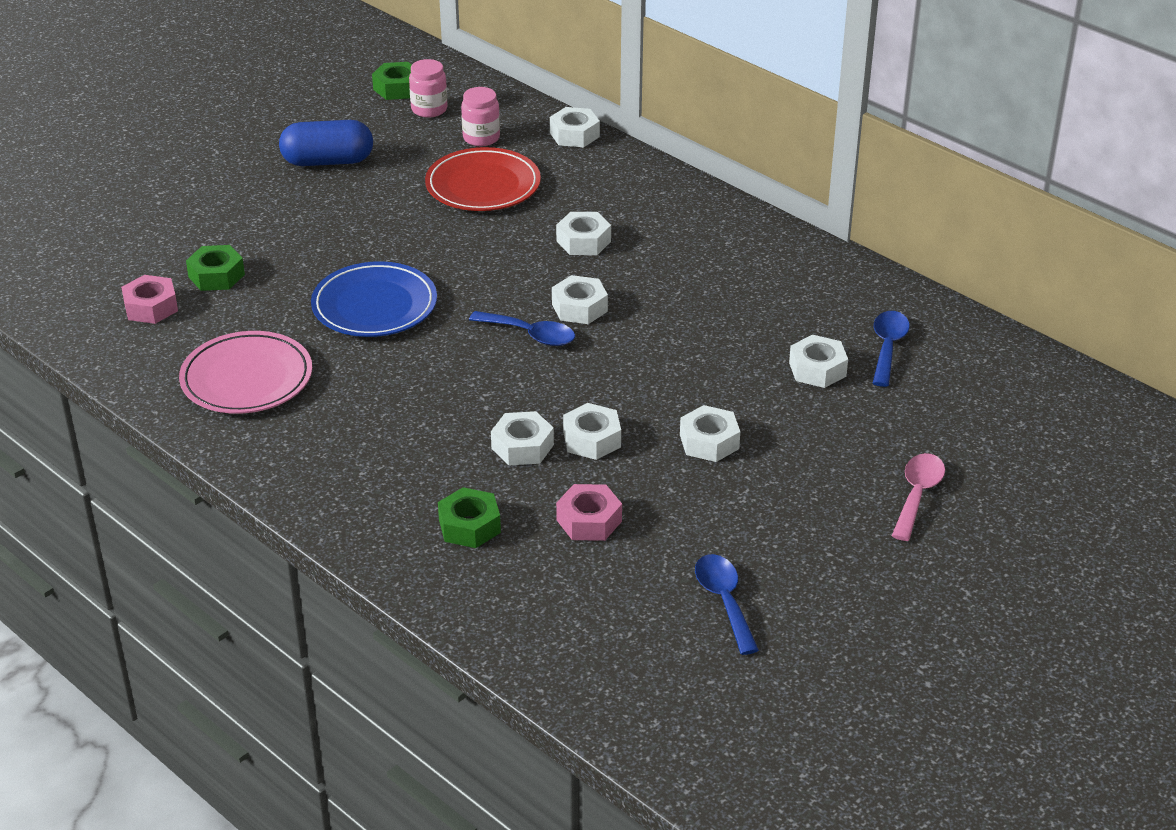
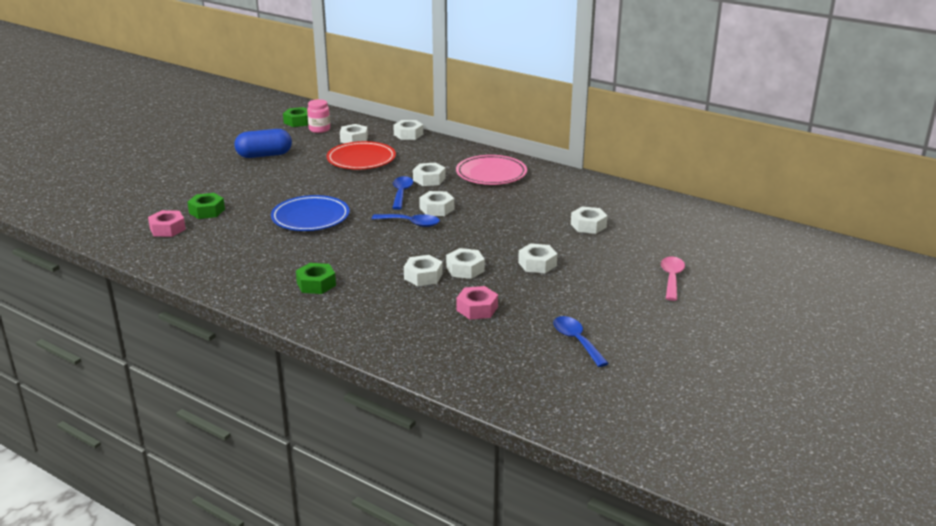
camera: 10 degrees left, 10 degrees down
pink plate [179,331,312,414] -> pink plate moved to [456,155,527,185]
green nut [438,487,501,548] -> green nut moved to [296,263,336,294]
pink jar [461,87,500,146] -> white nut [340,124,368,143]
blue spoon [873,311,910,387] -> blue spoon moved to [392,176,413,210]

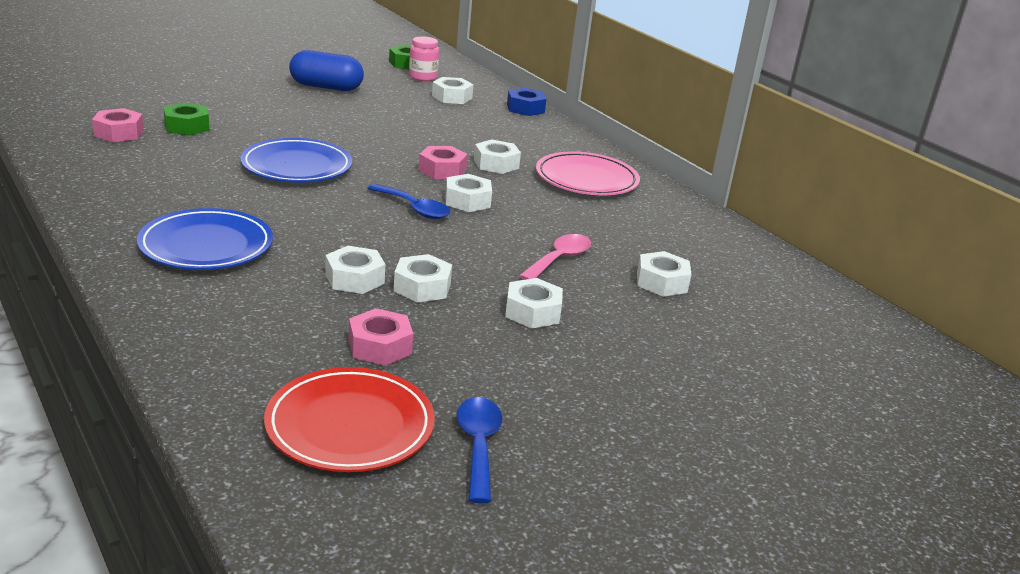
camera: 20 degrees right, 0 degrees up
green nut [296,263,336,294] -> blue plate [137,208,273,270]
red plate [327,141,396,169] -> red plate moved to [264,367,435,472]
blue spoon [392,176,413,210] -> pink nut [419,146,467,179]
white nut [393,120,423,140] -> blue nut [507,88,546,116]
pink spoon [661,256,685,301] -> pink spoon moved to [519,234,591,280]

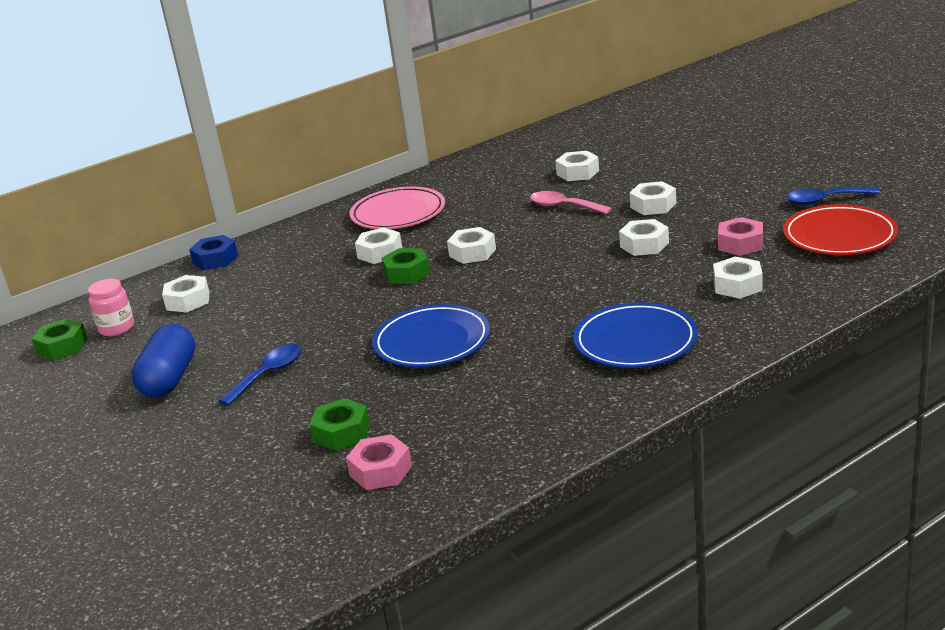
camera: 85 degrees left, 0 degrees up
white nut [325,246,385,294] -> white nut moved to [713,257,763,299]
blue spoon [367,184,451,219] -> blue spoon moved to [219,344,302,406]
pink nut [419,146,467,179] -> green nut [382,248,430,284]

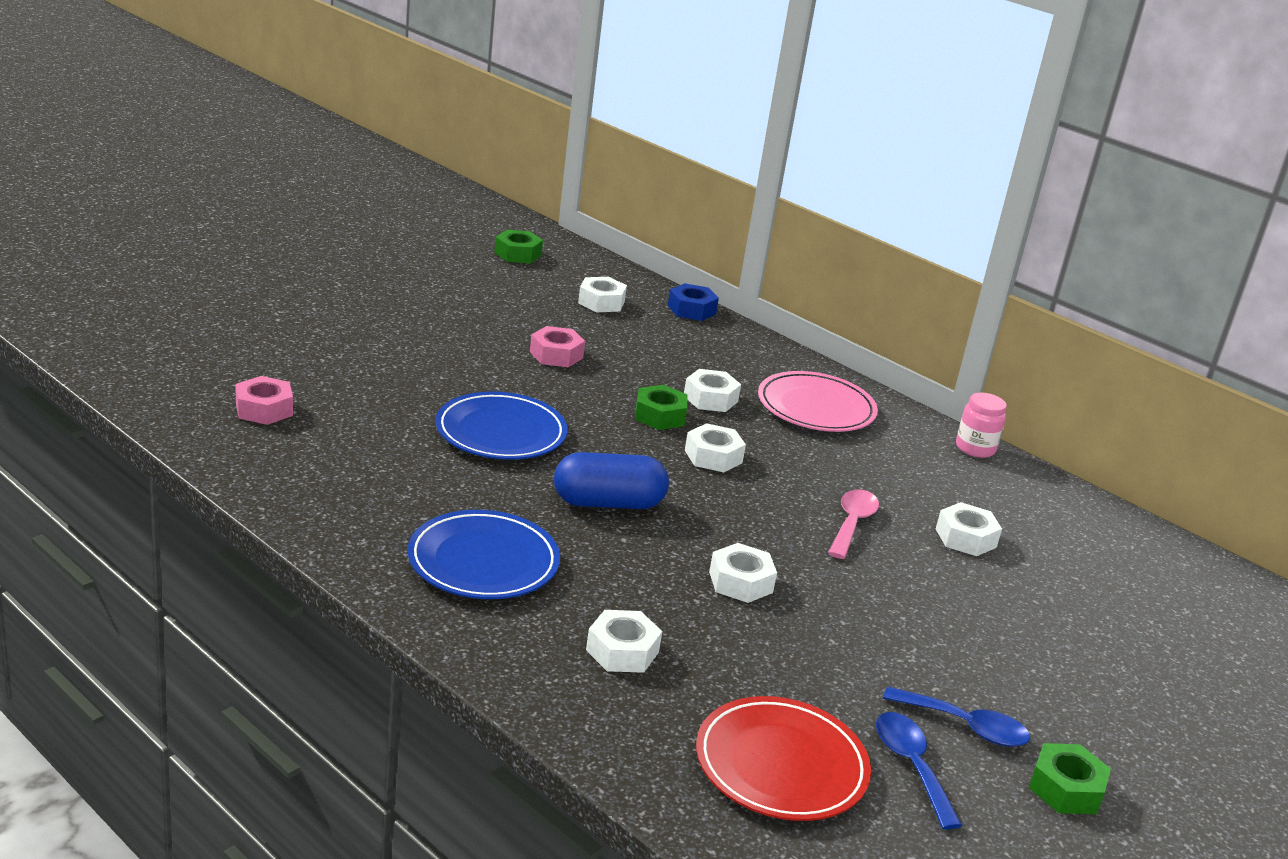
camera: 70 degrees right, 0 degrees up
pink jar [88,279,134,336] -> pink jar moved to [956,392,1007,458]
blue capsule [131,324,195,398] -> blue capsule moved to [554,452,669,509]
blue spoon [219,344,302,406] -> blue spoon moved to [883,686,1030,747]
green nut [310,398,370,451] -> green nut moved to [1029,743,1111,814]
white nut [630,181,676,215] -> none
pink nut [718,217,763,256] -> pink nut moved to [530,326,585,367]

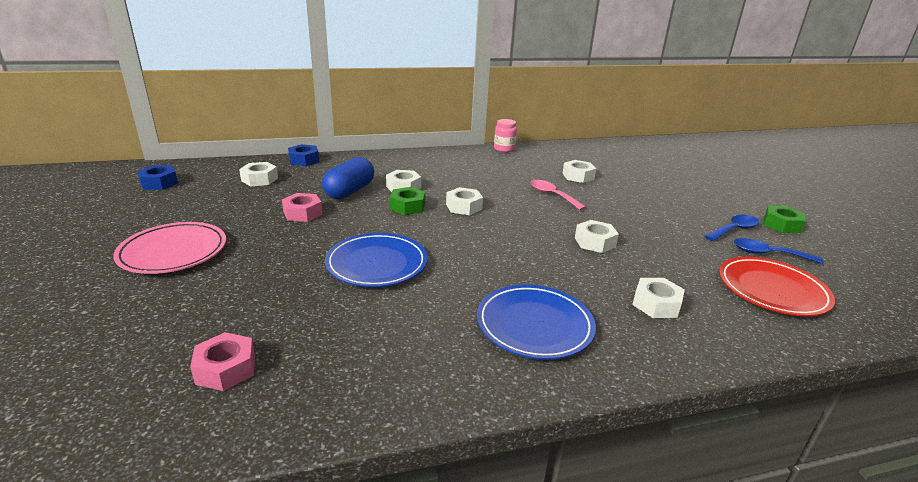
camera: 55 degrees left, 0 degrees up
green nut [494,230,543,264] -> blue nut [137,165,178,190]
blue capsule [554,452,669,509] -> blue capsule moved to [322,157,374,199]
pink plate [758,371,878,432] -> pink plate moved to [113,222,226,274]

